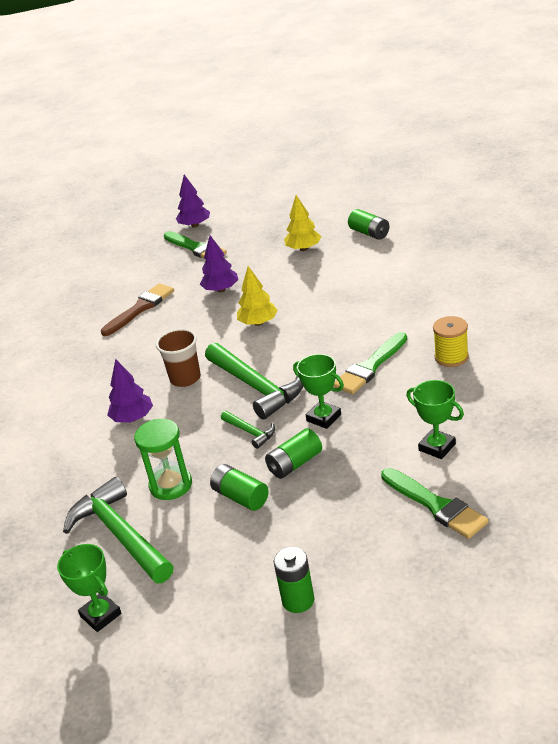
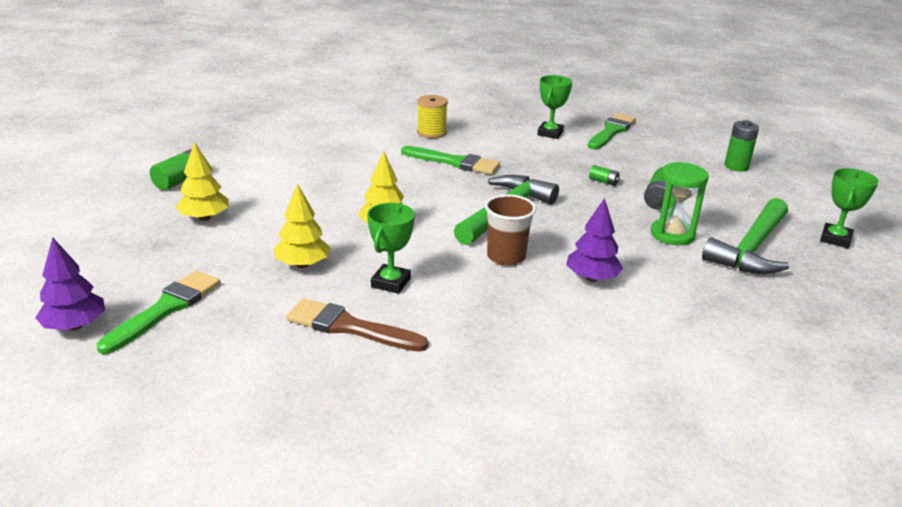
camera: 115 degrees left, 5 degrees down
purple tree [200,235,238,292] -> yellow tree [274,183,331,268]
green hammer [221,411,275,449] -> none
green battery [265,428,322,479] -> green battery [589,165,620,186], size x0.57
green trophy [293,354,344,429] -> green trophy moved to [367,203,415,294]

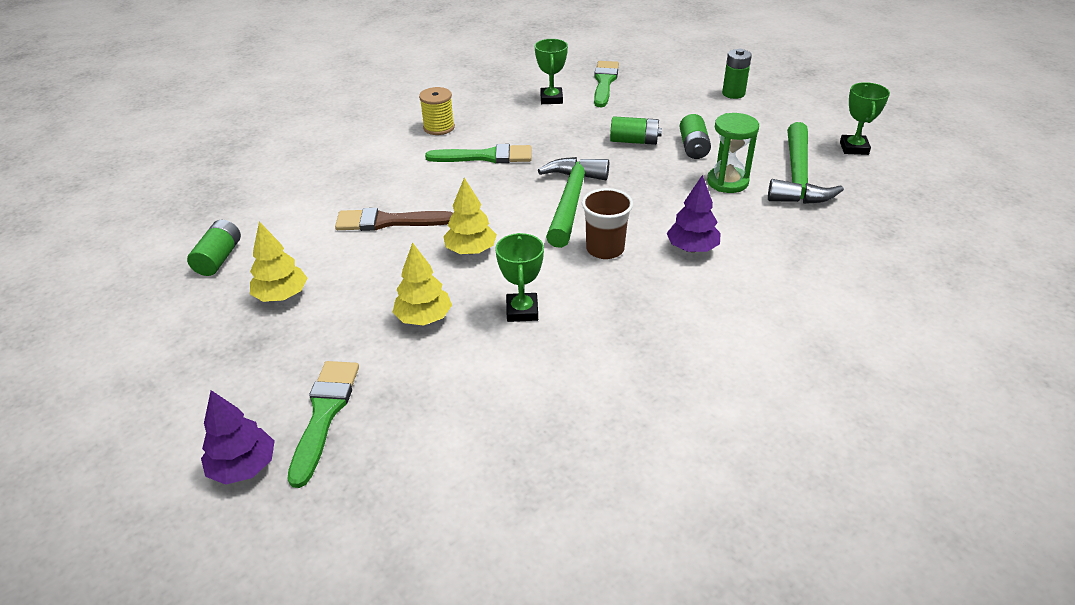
camera: 20 degrees left, 10 degrees up
brown brush [286,298,428,352] -> brown brush moved to [335,208,453,231]
green battery [589,165,620,186] -> green battery [610,116,662,145], size x1.76

